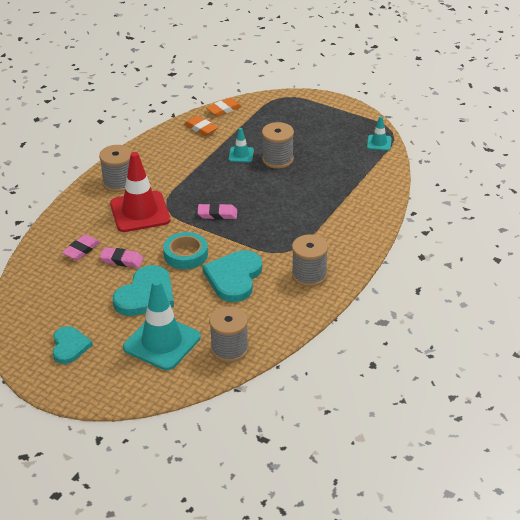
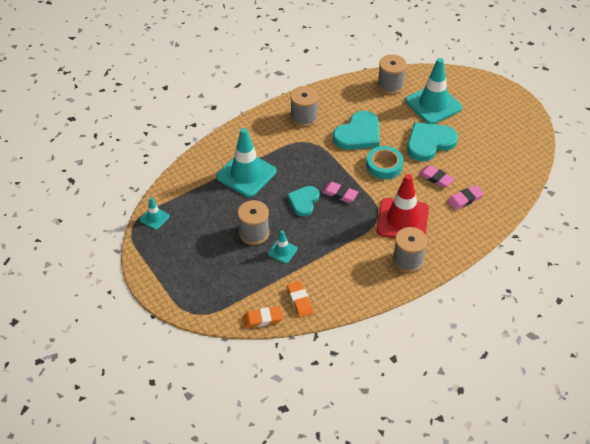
camera: 155 degrees left, 10 degrees up
turquoise heart [53,326,93,364] -> turquoise heart moved to [287,186,319,217]
none -> turquoise traffic cone [216,128,276,197]

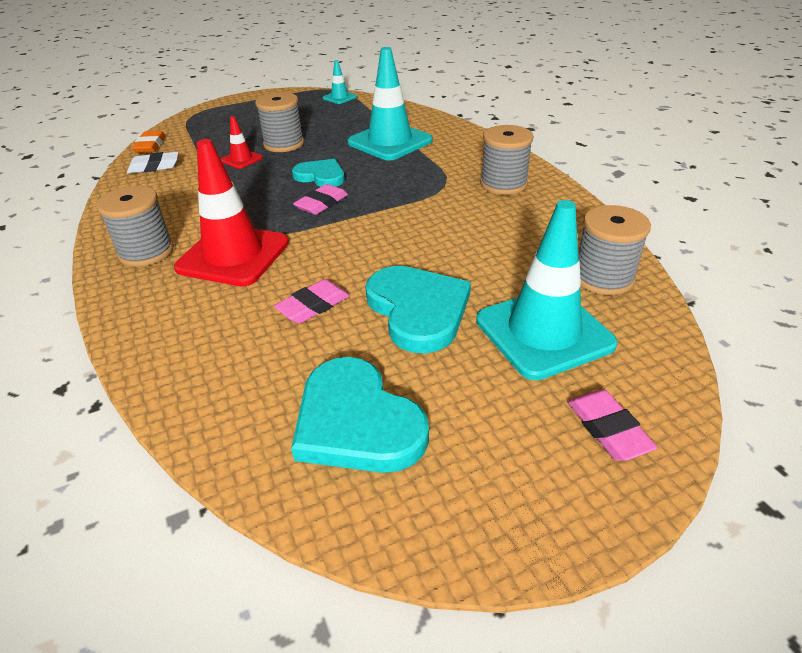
camera: 100 degrees right, 10 degrees down
turquoise traffic cone [268,231,297,263] -> red traffic cone [221,116,263,169]
orange eraser [287,281,313,317] -> white eraser [127,152,179,173]
turquoise heart [333,111,380,150] -> turquoise heart moved to [291,357,429,473]
turquoise tape [366,146,404,179] -> none
pink eraser [447,185,484,210] -> pink eraser moved to [567,390,658,461]

